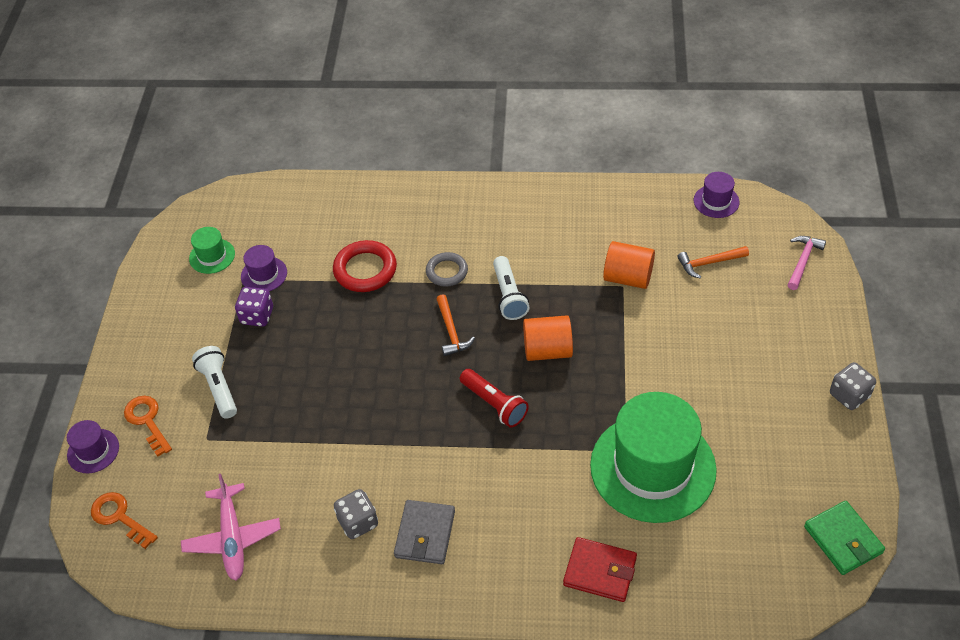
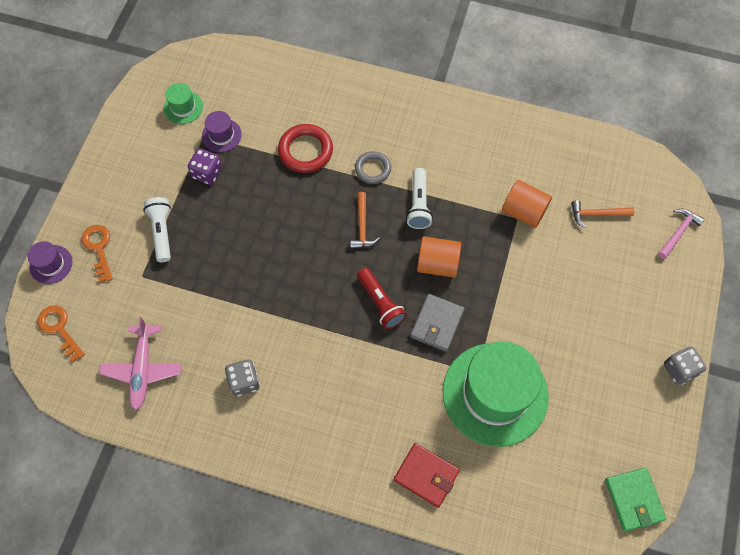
camera: 10 degrees right, 15 degrees up
grey wallet [394,500,455,564] -> grey wallet moved to [410,294,465,352]
purple hat [694,172,739,218] -> none

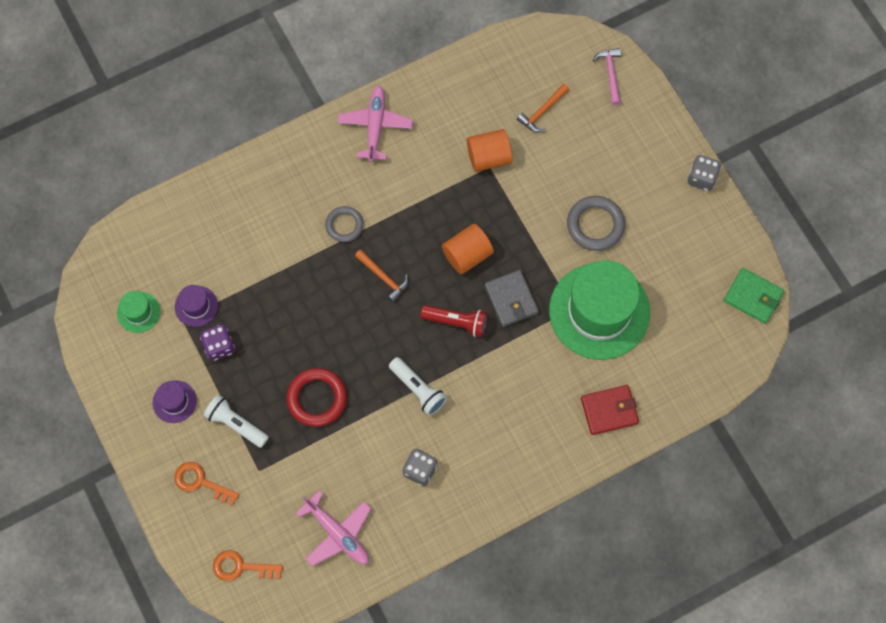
camera: 45 degrees left, 5 degrees up
purple hat [28,241,72,284] -> purple hat moved to [153,380,197,423]
red ring [278,124,333,173] -> red ring moved to [286,368,347,427]
white flashlight [406,168,433,229] -> white flashlight moved to [389,357,447,416]
none -> pink plane [338,86,413,162]
none -> grey ring [567,196,625,251]

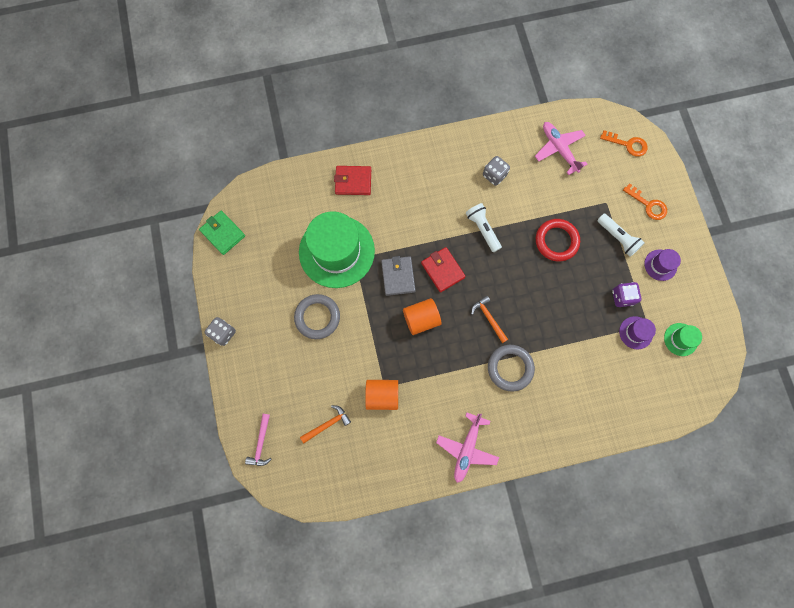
camera: 165 degrees left, 5 degrees up
grey ring [325,206,364,242] -> grey ring [488,345,535,392], size x1.52
red flashlight [420,305,488,337] -> red wallet [421,247,466,292]

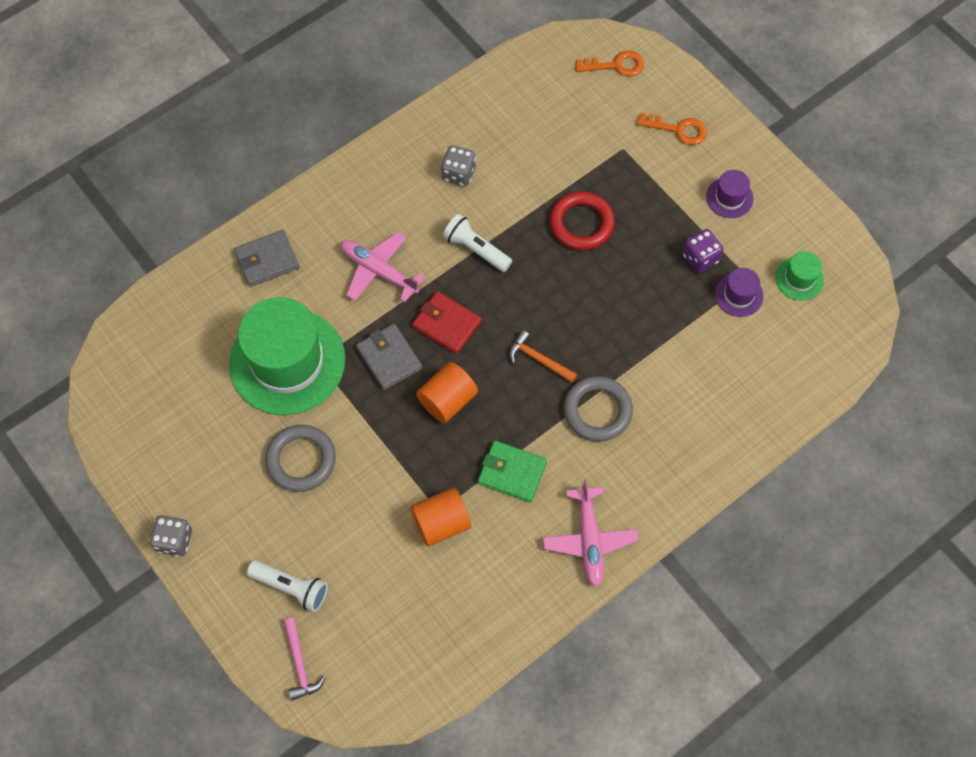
camera: 25 degrees left, 10 degrees down
green wallet [199,211,245,255] -> green wallet moved to [478,440,547,503]
orange hammer [300,405,351,443] -> none
red wallet [334,166,371,195] -> grey wallet [234,230,299,287]
pink plane [535,122,588,175] -> pink plane moved to [340,232,426,302]
white flashlight [597,214,645,257] -> white flashlight moved to [247,560,328,612]

